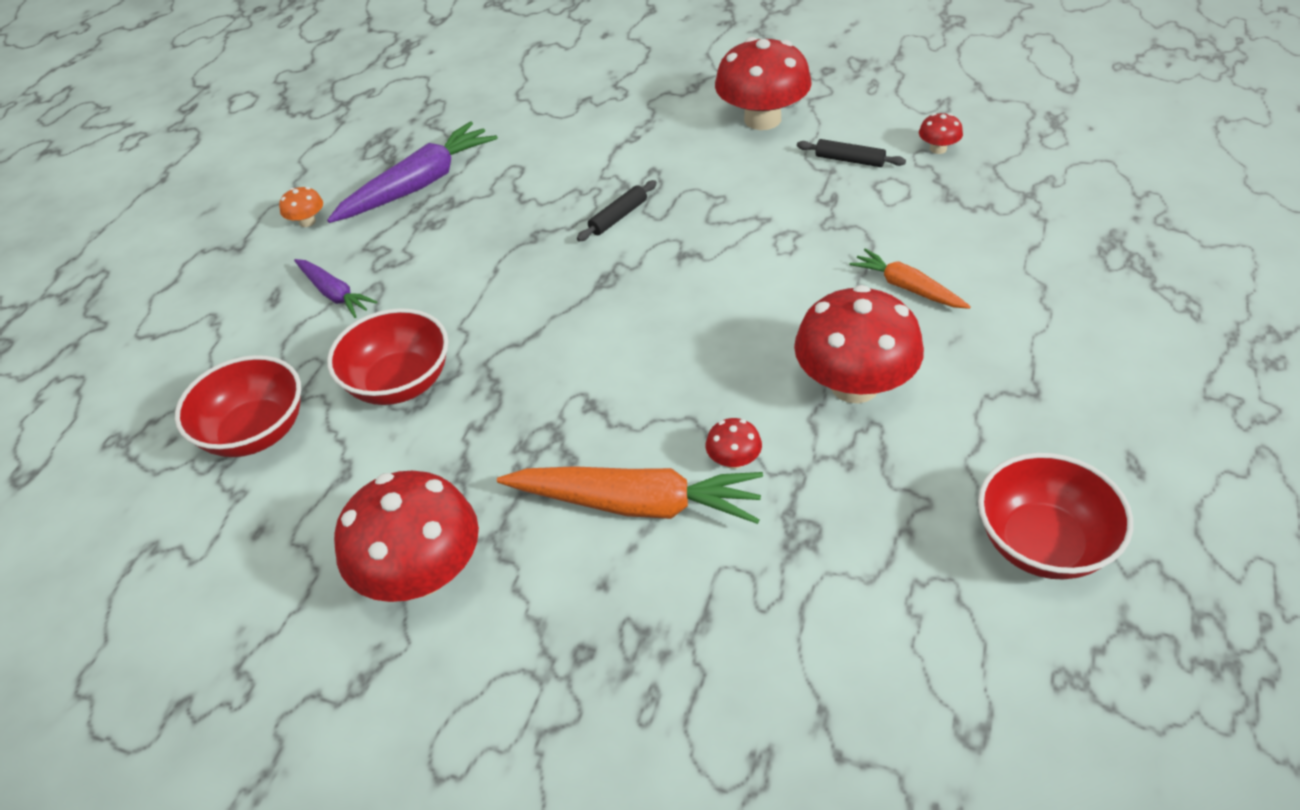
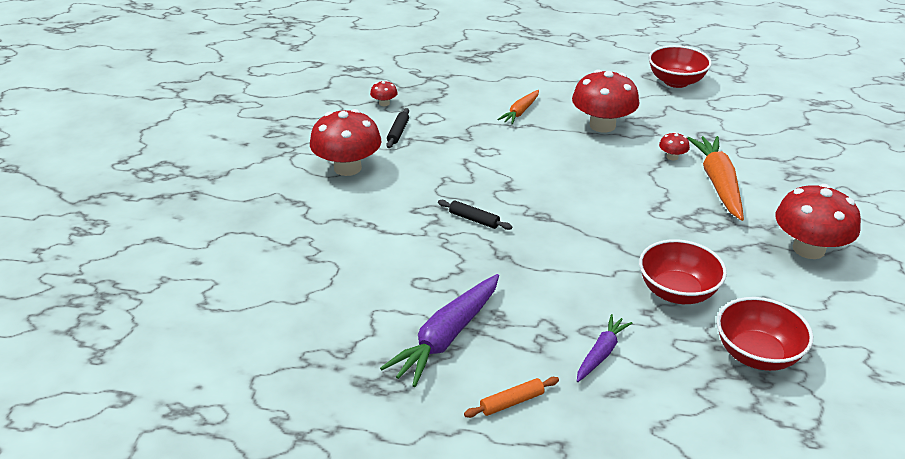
camera: 105 degrees left, 10 degrees down
orange mushroom [279,187,323,227] -> orange rolling pin [464,377,559,418]
purple carrot [327,121,498,223] -> purple carrot turned 90 degrees counterclockwise [380,274,499,387]

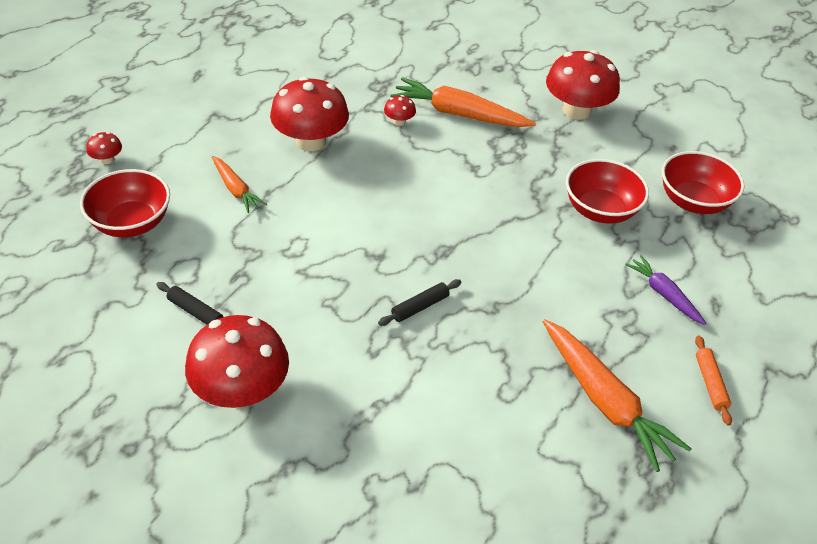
camera: 70 degrees left, 10 degrees up
red mushroom [370,80,398,106] -> red mushroom moved to [86,132,122,164]
purple carrot [380,274,499,387] -> orange carrot [543,319,692,472]
red bowl [649,45,712,88] -> red bowl moved to [80,169,170,237]

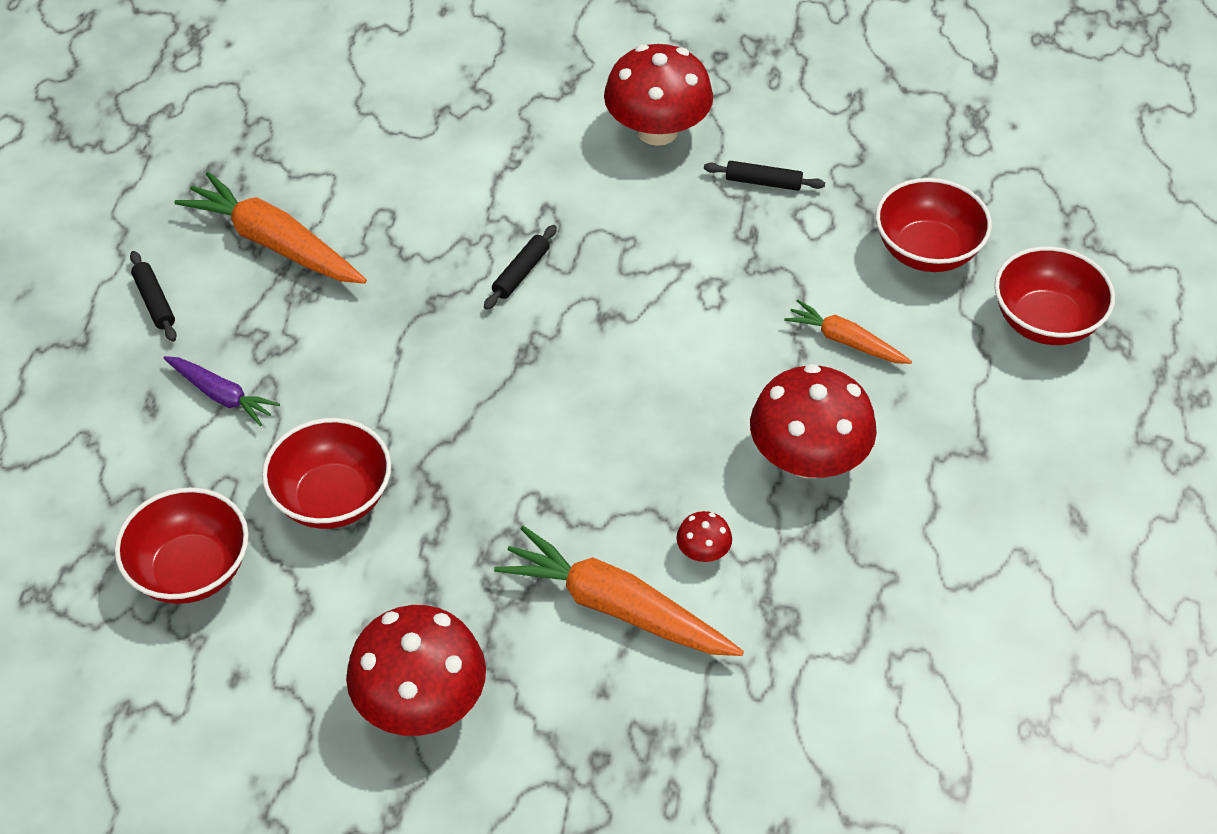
camera: 160 degrees right, 5 degrees up
red mushroom [86,132,122,164] -> red bowl [994,246,1115,345]
orange carrot [390,78,536,127] -> orange carrot turned 150 degrees counterclockwise [494,526,744,656]
orange rolling pin [695,335,732,426] -> black rolling pin [130,251,177,342]

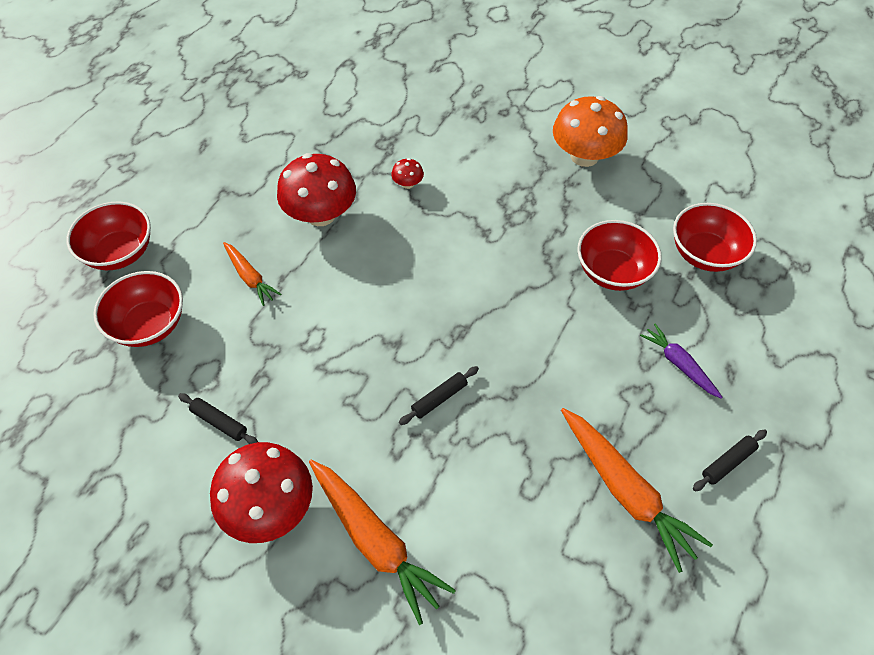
camera: 160 degrees left, 5 degrees up
black rolling pin [130,251,177,342] -> black rolling pin turned 60 degrees clockwise [693,429,767,491]
red mushroom [346,605,486,736] -> orange mushroom [553,96,628,167]
orange carrot [494,526,744,656] -> orange carrot moved to [309,460,456,625]

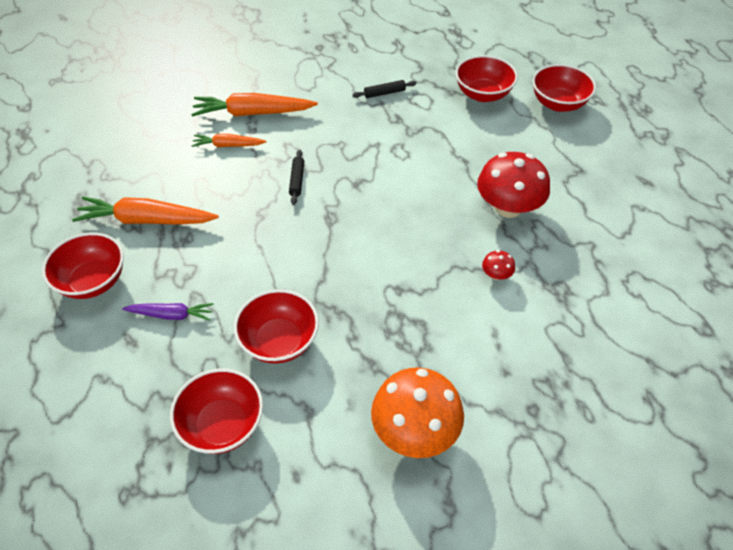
camera: 130 degrees right, 5 degrees down
red mushroom [210,442,313,543] -> none
orange carrot [223,242,281,306] -> orange carrot moved to [192,134,267,147]
black rolling pin [693,429,767,491] -> red bowl [42,233,124,299]

